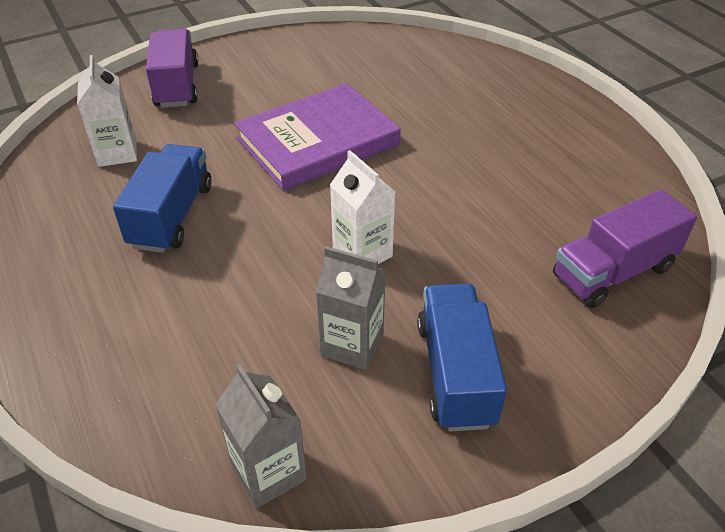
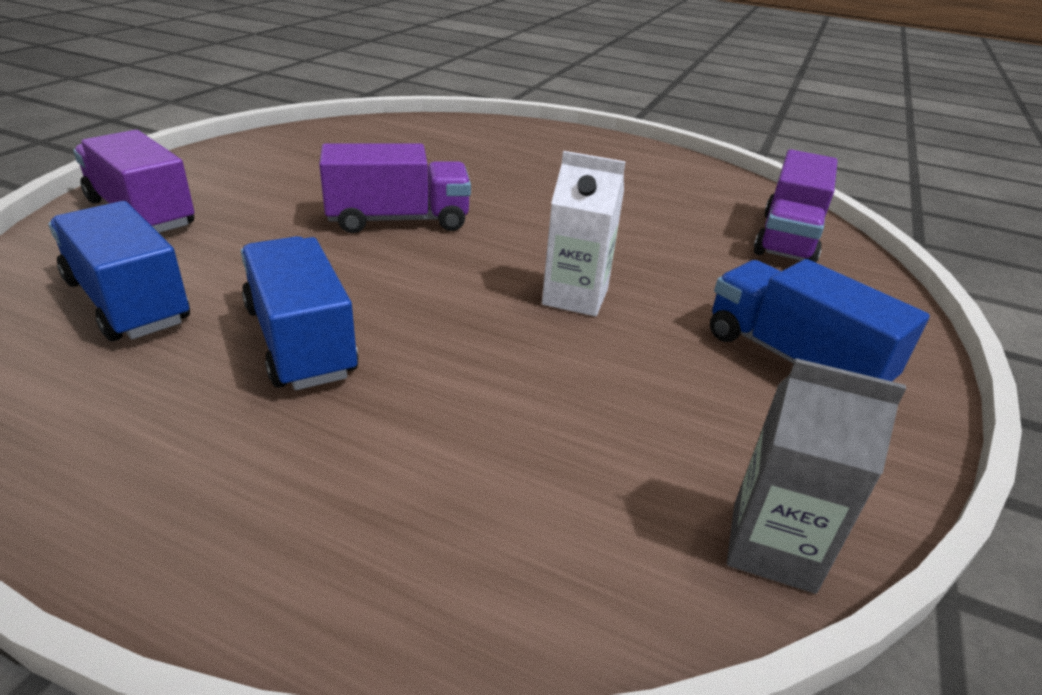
camera: 40 degrees left, 10 degrees down
white carton [77,55,137,167] -> blue truck [49,201,190,341]
purple book [234,83,401,191] -> purple truck [319,143,471,233]
grey carton [316,246,386,370] -> none

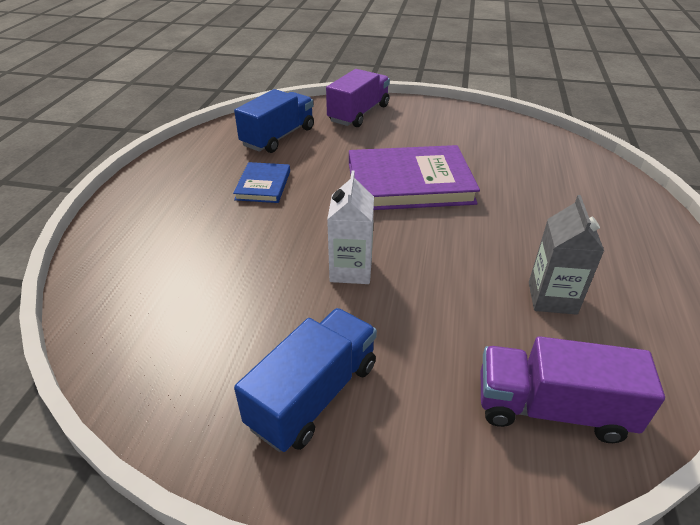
camera: 80 degrees right, 5 degrees up
blue truck [241,236,358,390] -> blue book [233,162,290,203]
purple truck [319,143,471,233] -> purple book [349,145,480,210]
grey carton [727,358,906,594] -> grey carton moved to [529,195,604,315]

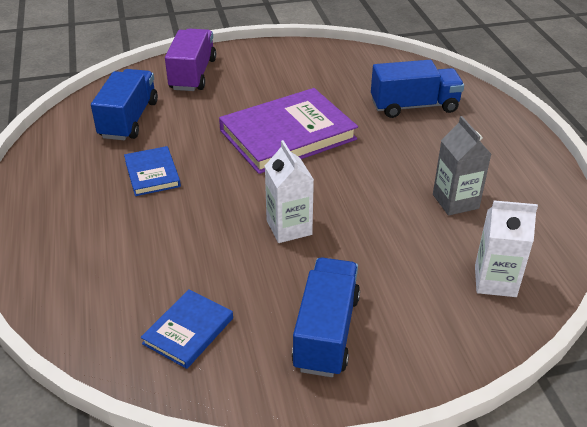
camera: 25 degrees left, 0 degrees up
purple truck [481,336,665,443] -> white carton [475,200,538,297]
none -> blue book [141,289,233,369]
none -> blue truck [371,60,464,118]

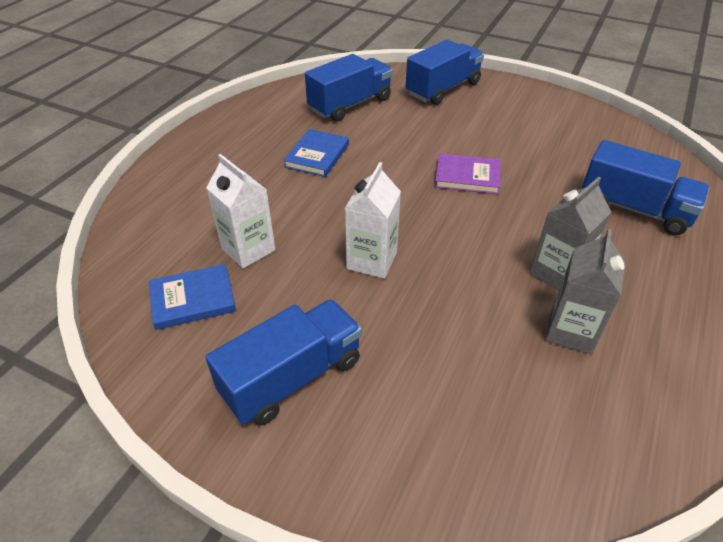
camera: 40 degrees right, 5 degrees up
purple truck [165,29,216,91] -> blue truck [406,40,484,105]
purple book [219,88,358,174] -> purple book [435,153,500,194], size x0.50
white carton [475,200,538,297] -> white carton moved to [206,154,276,269]
none -> grey carton [530,177,611,291]

